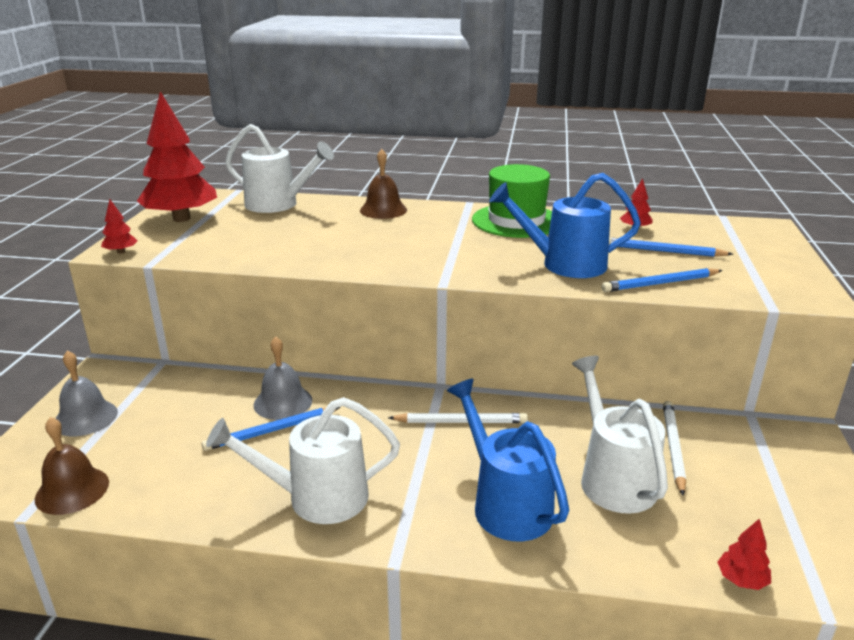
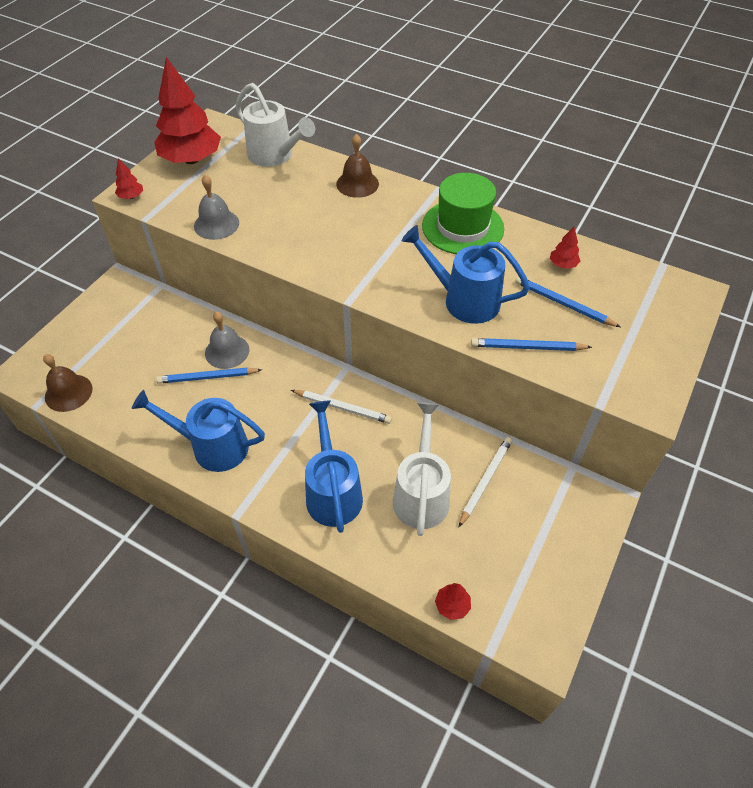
camera: 20 degrees right, 25 degrees up
grey bell [55,350,118,436] -> grey bell moved to [194,175,239,240]
white watering can [206,397,400,524] -> blue watering can [132,390,265,472]

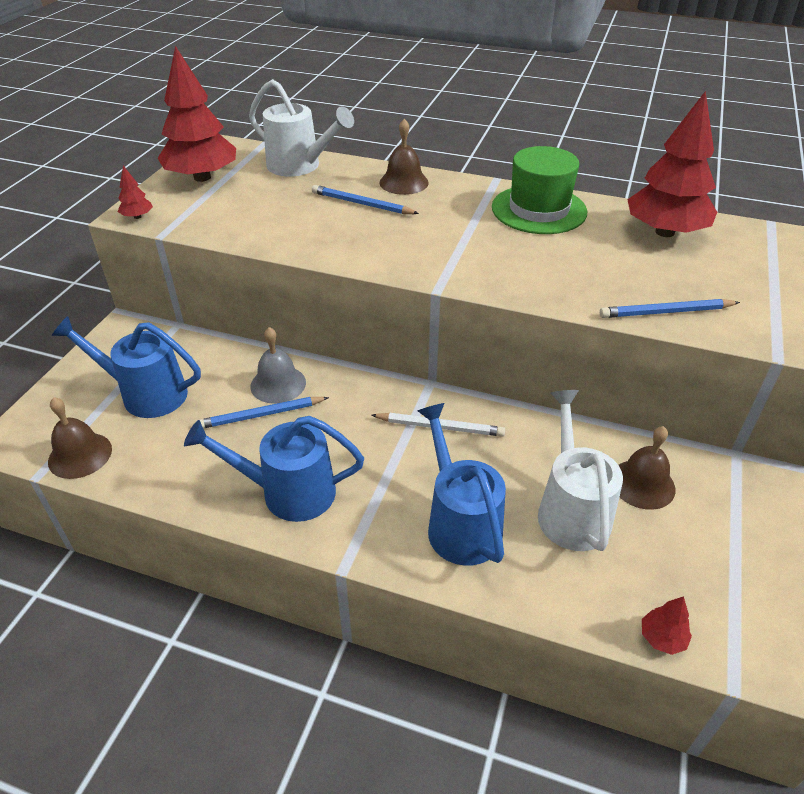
camera: 10 degrees left, 10 degrees down
grey bell [194,175,239,240] -> none
blue watering can [401,225,530,324] -> blue watering can moved to [52,316,201,418]
white pencil [459,437,512,527] -> brown bell [619,426,675,510]
blue pencil [515,276,621,327] -> blue pencil moved to [312,185,419,214]
red tree [550,227,580,269] -> red tree [627,91,717,237], size x2.46

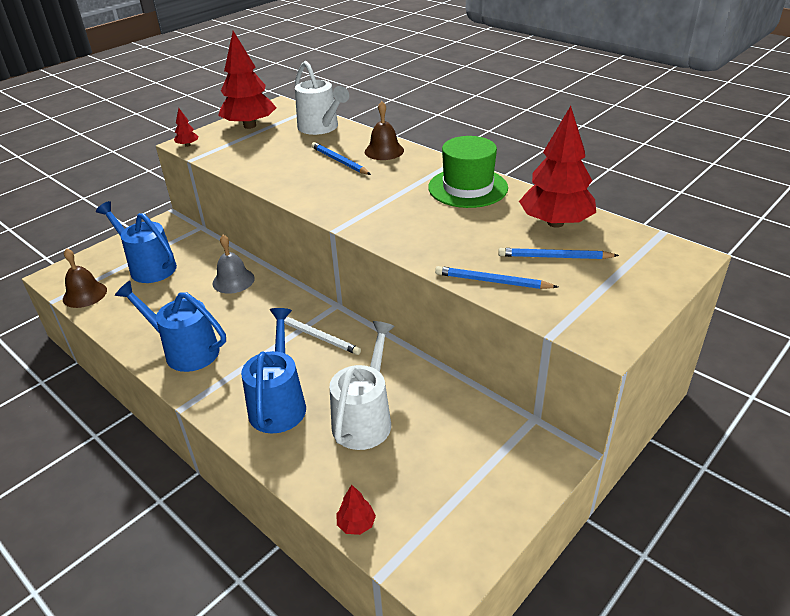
camera: 25 degrees right, 5 degrees down
blue pencil [197,397,329,428] -> blue pencil moved to [498,248,619,259]
brown bell [619,426,675,510] -> none

